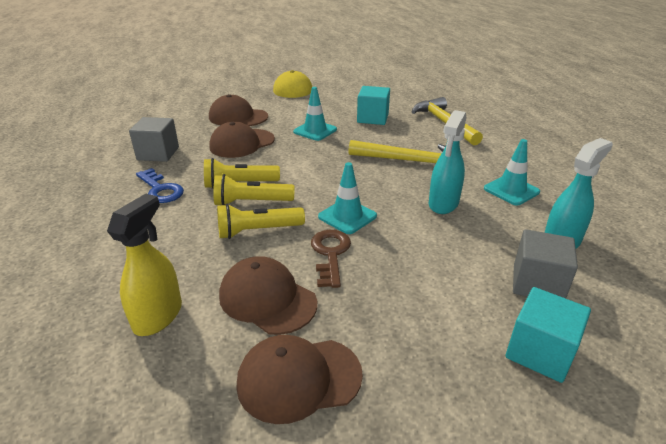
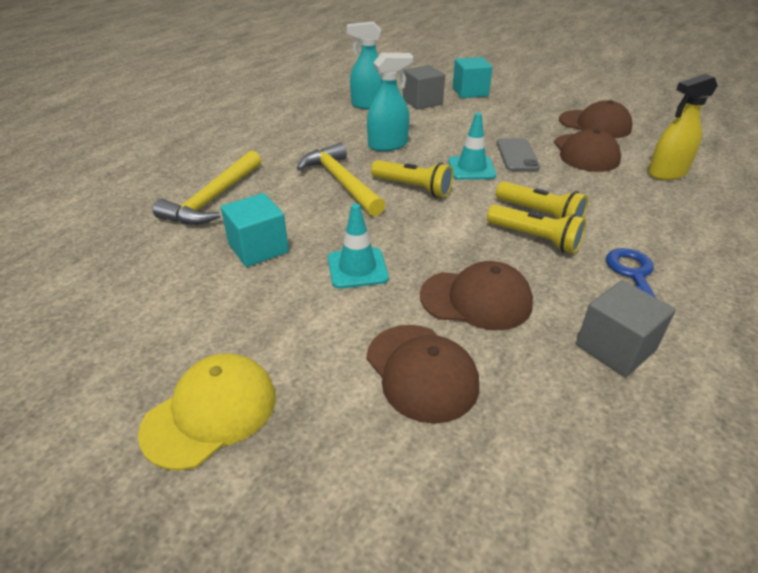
camera: 135 degrees left, 5 degrees up
yellow flashlight [217,204,305,239] -> yellow flashlight moved to [371,160,454,197]
brown key [311,230,351,288] -> grey phone [497,138,540,171]
turquoise traffic cone [484,139,540,205] -> none

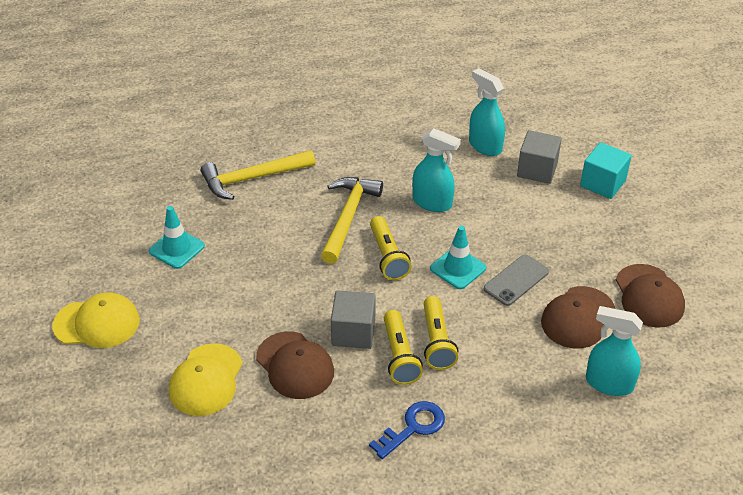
camera: 45 degrees right, 5 degrees up
turquoise cube [221,193,289,267] -> none
turquoise traffic cone [328,204,389,289] -> turquoise traffic cone moved to [149,206,205,269]
brown cap [367,325,479,424] -> yellow cap [169,343,243,416]
grey cube [576,280,676,377] -> grey cube moved to [331,290,376,349]
yellow spray bottle [648,74,718,180] -> turquoise spray bottle [586,306,643,396]

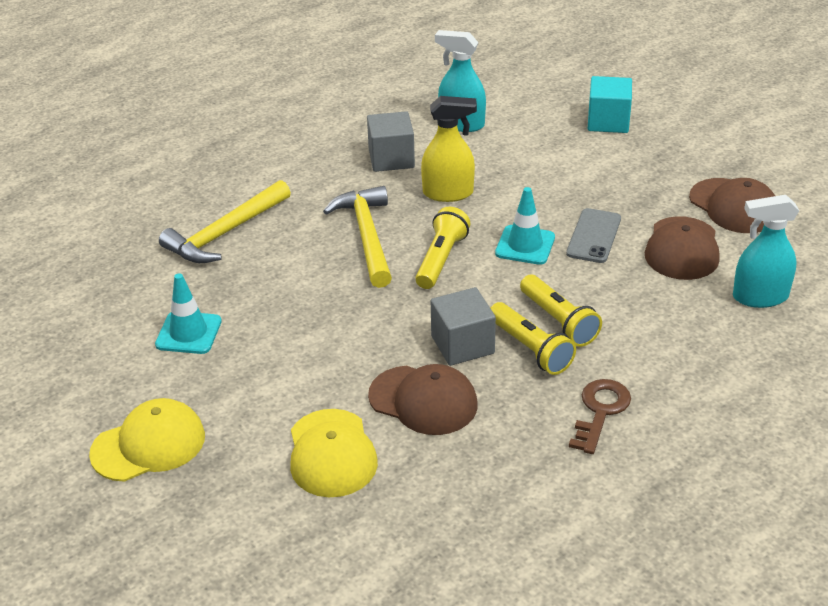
camera: 25 degrees left, 5 degrees down
blue key [369,401,445,459] -> brown key [569,379,631,454]
yellow flashlight [370,216,412,280] -> yellow flashlight turned 120 degrees counterclockwise [415,207,470,289]
turquoise spray bottle [412,128,461,212] -> yellow spray bottle [421,96,477,202]
grey cube [517,130,562,184] -> grey cube moved to [367,111,415,172]

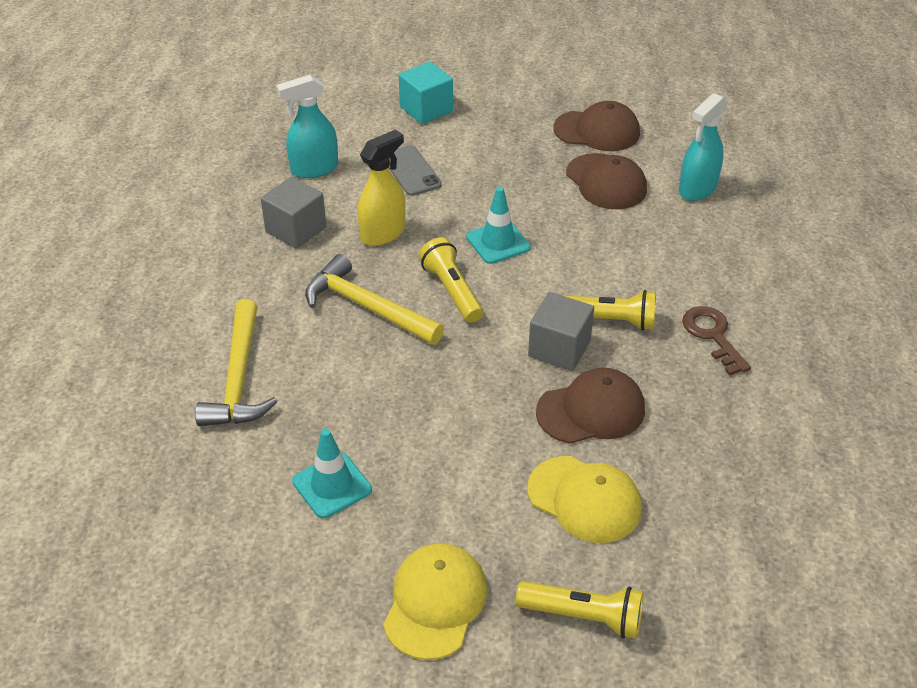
camera: 45 degrees left, 5 degrees up
yellow flashlight [520,275,602,347] -> yellow flashlight moved to [516,581,644,639]
grey phone [566,208,621,263] -> grey phone moved to [388,145,442,196]

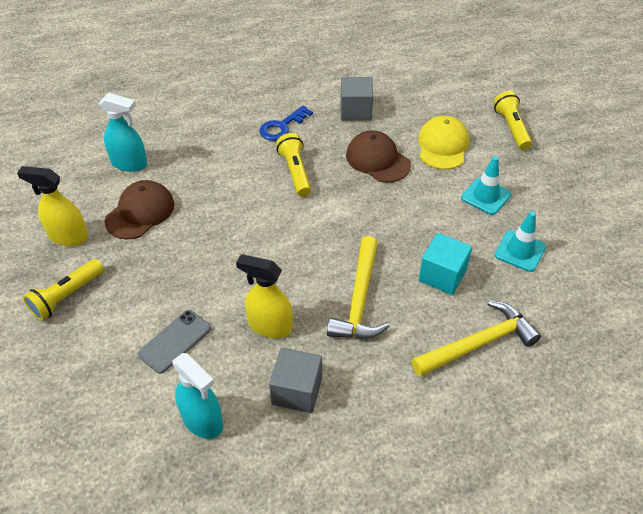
camera: 115 degrees left, 5 degrees up
yellow cap [383,543,488,660] -> none
turquoise cube [399,62,453,124] -> turquoise cube moved to [419,233,472,295]
yellow flashlight [419,238,483,323] -> yellow flashlight moved to [23,259,104,321]
turquoise traffic cone [466,187,531,264] -> turquoise traffic cone moved to [461,156,511,215]
grey cube [528,292,594,371] -> grey cube moved to [340,77,373,121]
brown cap [553,101,640,151] -> yellow spray bottle [17,166,88,246]
brown key [682,306,751,376] -> blue key [260,106,313,141]

